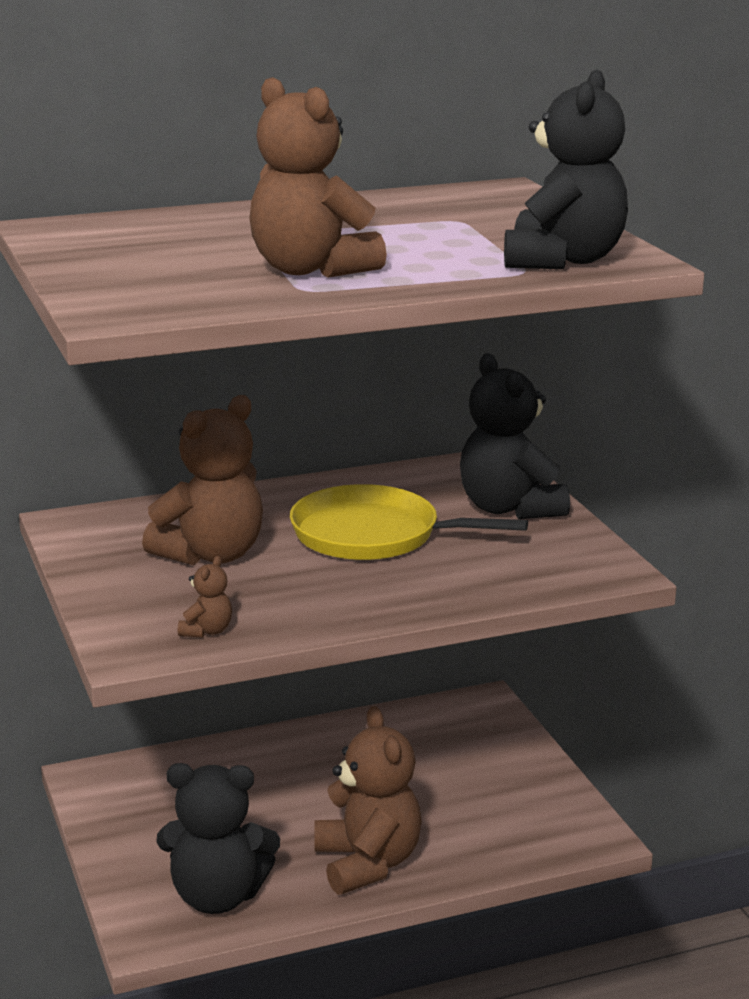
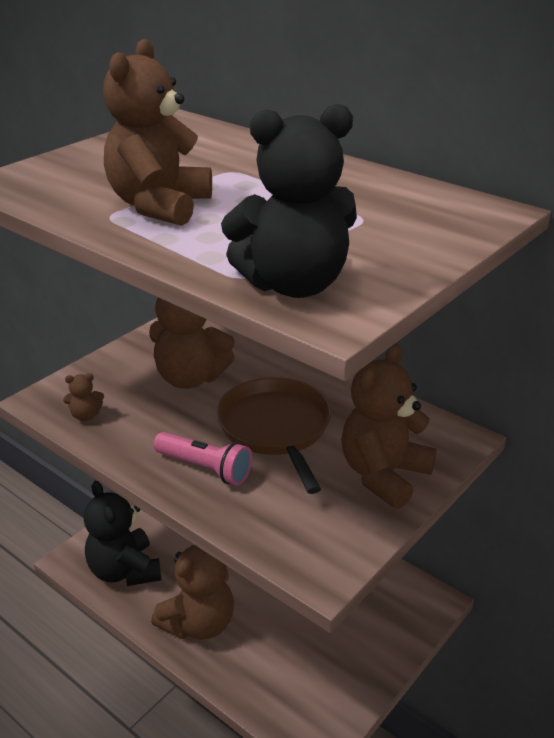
camera: 60 degrees right, 10 degrees up
yellow pan [290,484,528,560] -> brown pan [216,377,332,494]
black teddy bear [460,353,570,519] -> brown teddy bear [341,344,437,509]
none -> pink flashlight [154,432,252,485]

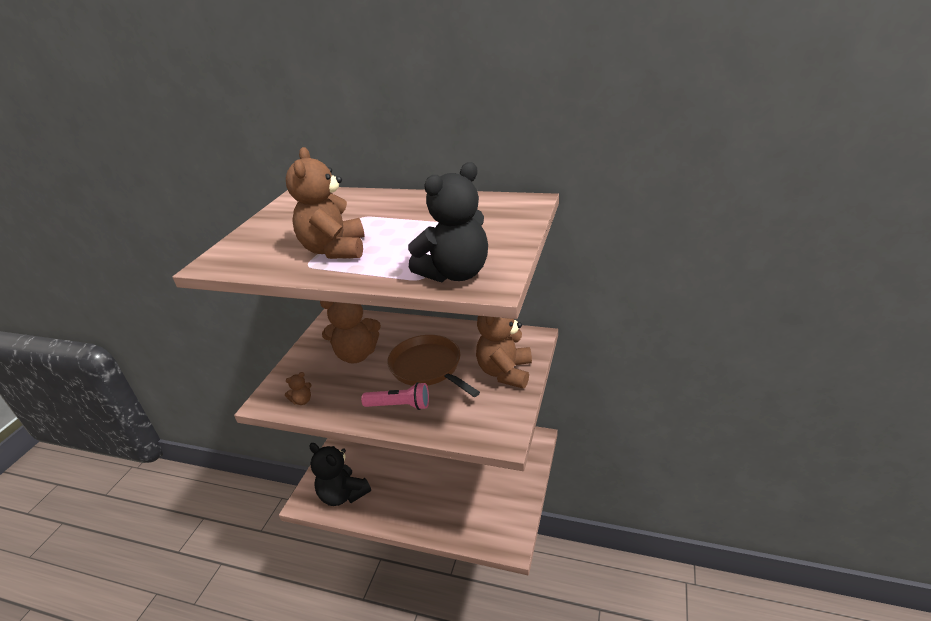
camera: 20 degrees left, 0 degrees up
brown teddy bear [151,545,234,640] -> none

